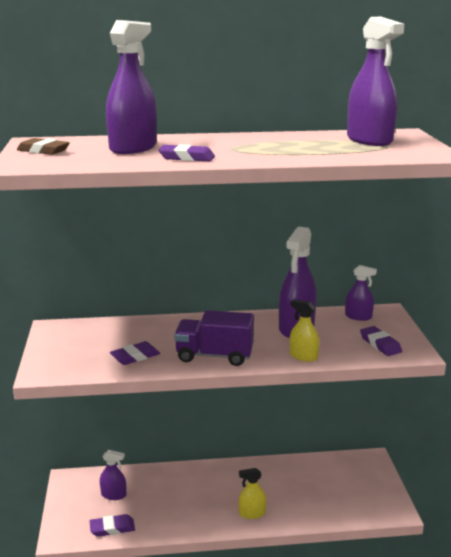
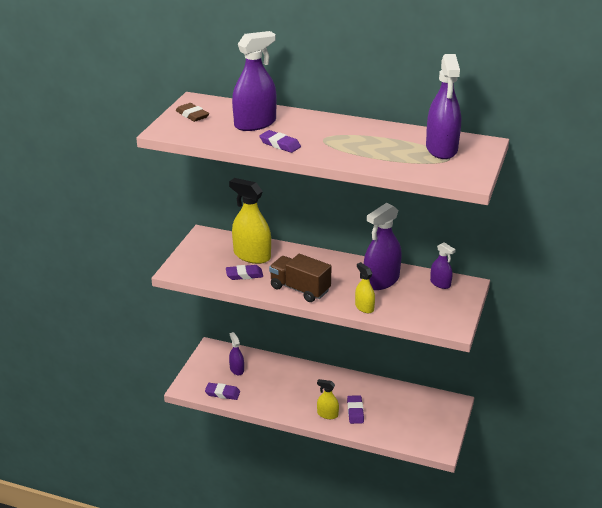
camera: 25 degrees right, 10 degrees up
purple spray bottle [100,450,126,500] -> purple spray bottle turned 150 degrees counterclockwise [229,332,244,375]
purple truck [174,310,254,366] -> brown truck [269,254,332,302]
purple eraser [360,326,402,356] -> purple eraser moved to [347,395,364,424]
none -> yellow spray bottle [229,178,271,264]

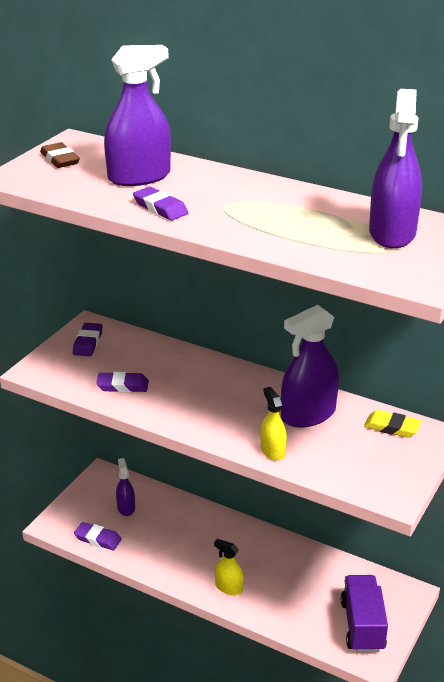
camera: 10 degrees right, 0 degrees up
yellow spray bottle [229,178,271,264] -> none
brown truck [269,254,332,302] -> none
purple eraser [347,395,364,424] -> purple eraser moved to [73,323,102,356]
purple spray bottle [430,242,456,289] -> yellow eraser [364,410,421,438]
none -> purple truck [341,575,388,652]

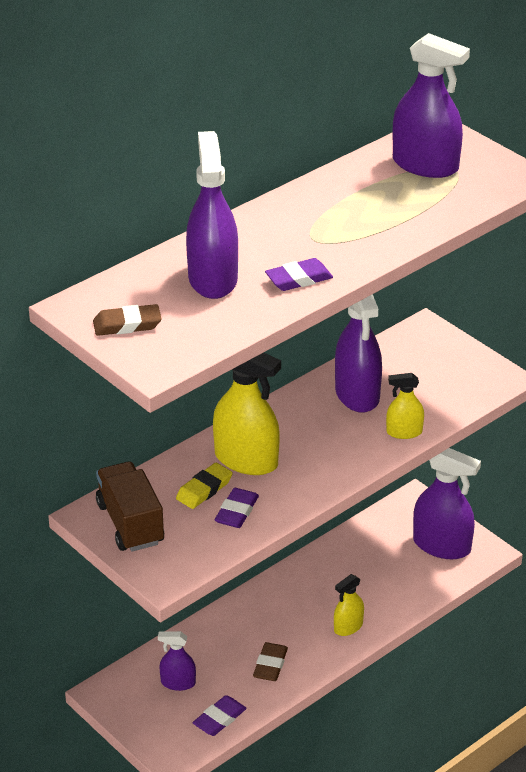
camera: 70 degrees left, 5 degrees up
purple eraser [73,323,102,356] -> brown truck [96,461,164,552]
purple truck [341,575,388,652] -> purple spray bottle [413,448,481,559]
yellow eraser [364,410,421,438] -> yellow eraser moved to [176,463,233,509]
none -> yellow spray bottle [213,353,281,475]
none -> brown eraser [253,642,288,681]

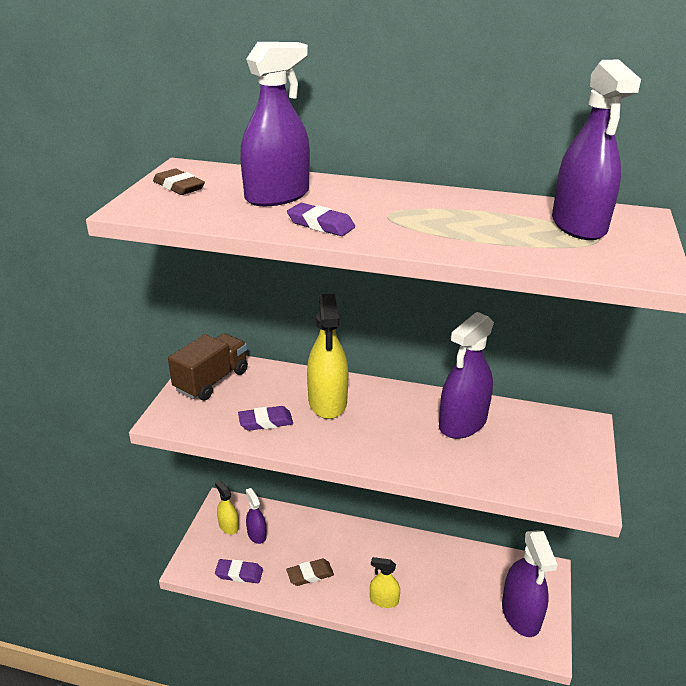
camera: 55 degrees right, 5 degrees down
yellow eraser [176,463,233,509] -> none
yellow spray bottle [386,373,424,439] -> yellow spray bottle moved to [215,480,239,535]

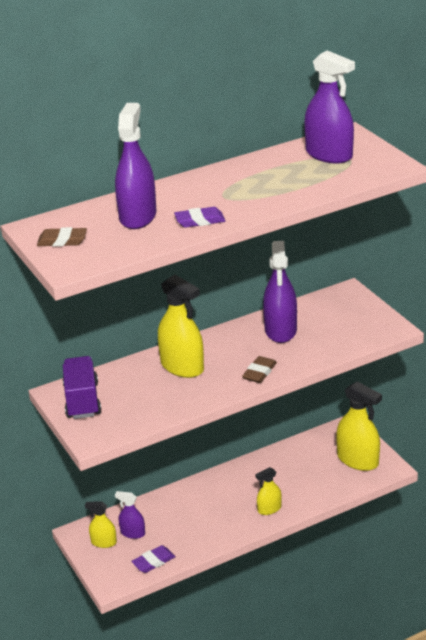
camera: 40 degrees left, 0 degrees up
brown truck [168,333,248,400] -> purple truck [63,356,101,419]
purple eraser [238,406,293,431] -> none
brown eraser [286,559,334,586] -> brown eraser moved to [242,356,277,383]
purple spray bottle [502,530,558,637] -> yellow spray bottle [336,382,382,471]

